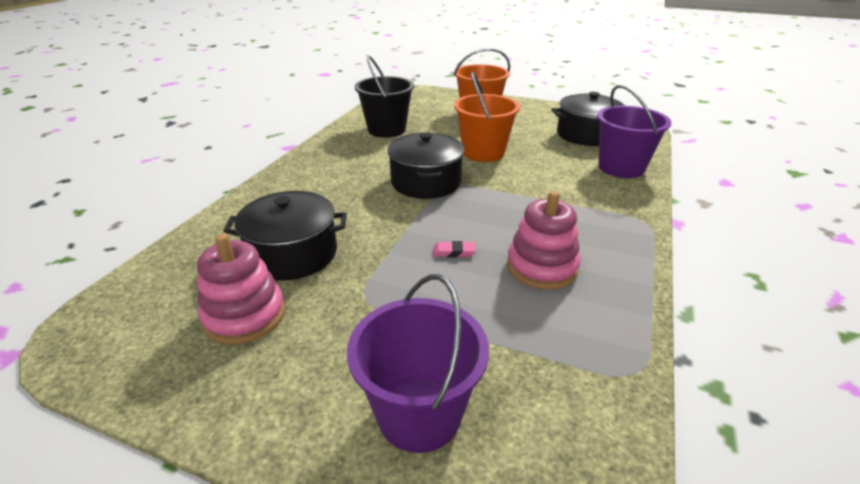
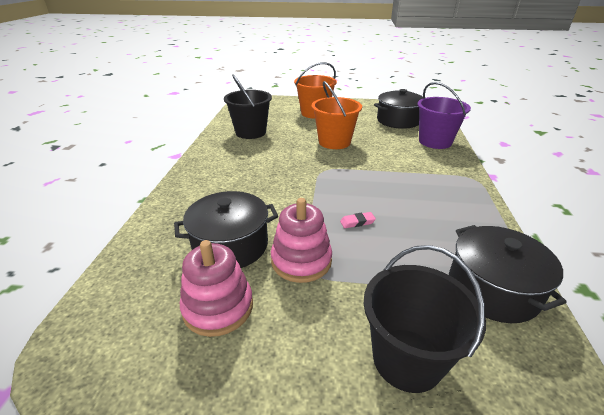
camera: 15 degrees left, 0 degrees up
purple bucket [347,274,489,453] -> black bucket [364,245,486,393]
black pot [387,133,465,199] -> black pot moved to [449,225,567,323]
pink stacking toy [507,191,580,290] -> pink stacking toy moved to [271,198,332,283]

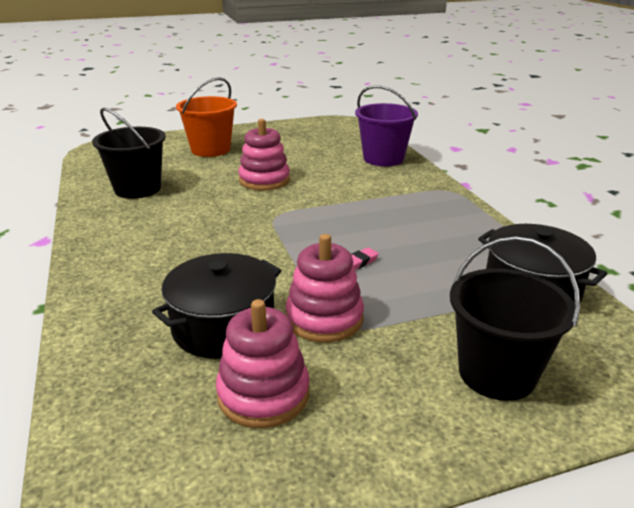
camera: 25 degrees left, 5 degrees down
orange bucket [312,81,362,149] -> pink stacking toy [238,119,290,190]
black pot [374,89,423,129] -> none

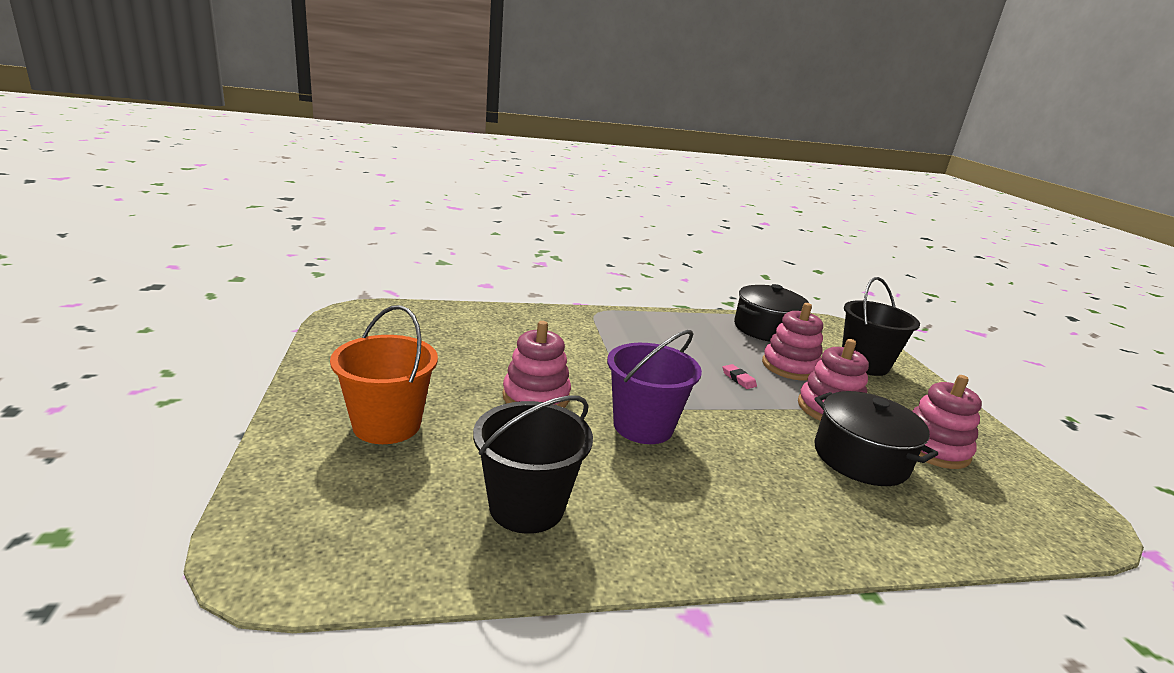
camera: 85 degrees left, 5 degrees down
purple bucket [355,85,418,166] -> purple bucket moved to [607,330,702,444]
none -> pink stacking toy [762,303,823,380]

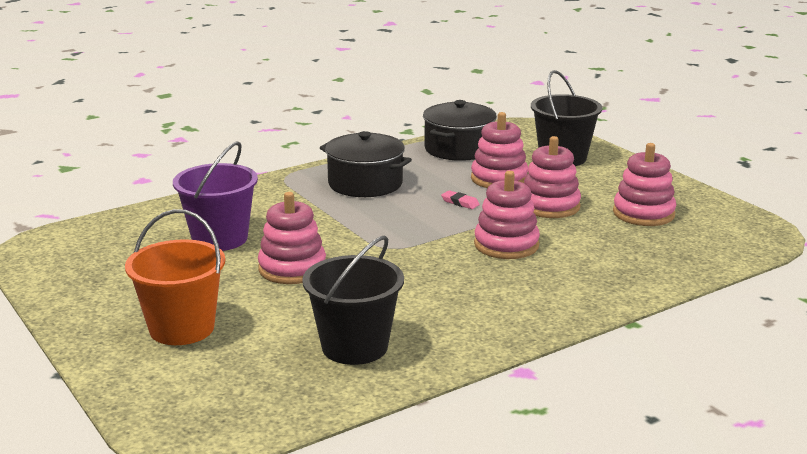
camera: 20 degrees left, 0 degrees up
purple bucket [607,330,702,444] -> purple bucket moved to [173,142,258,251]
black pot [814,391,938,486] -> black pot moved to [320,131,412,197]
none -> pink stacking toy [474,171,540,259]

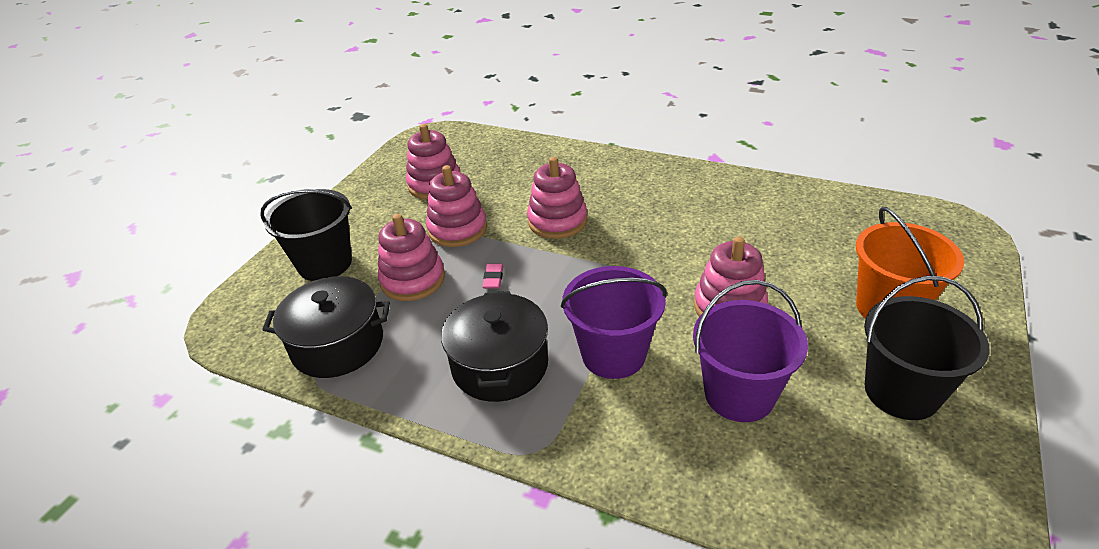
camera: 120 degrees left, 15 degrees up
black bucket [302,235,404,365] -> black bucket moved to [864,276,989,420]
none -> purple bucket [561,266,667,379]

